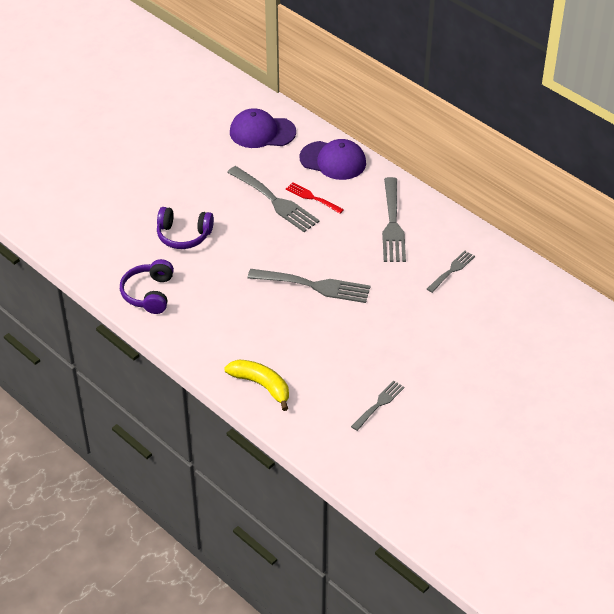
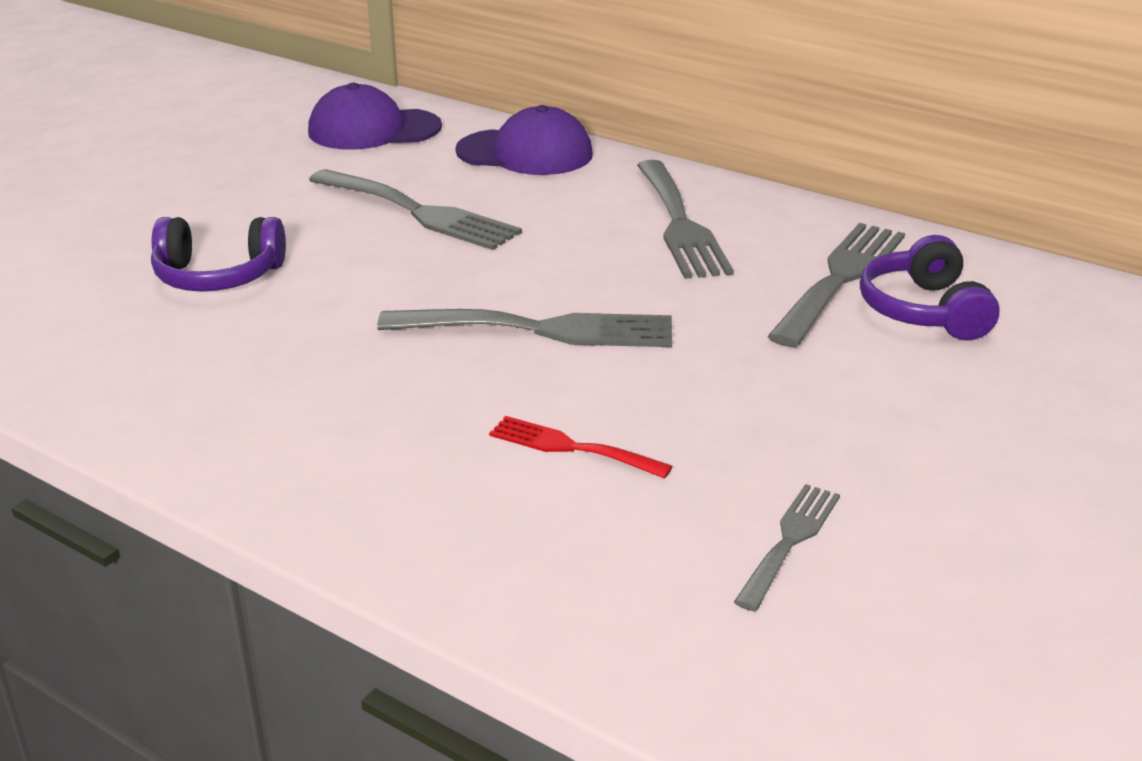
camera: 10 degrees left, 15 degrees down
purple headphones [120,259,174,314] -> purple headphones moved to [860,235,1000,341]
yellow banana [224,359,289,411] -> none
red fork [286,182,344,214] -> red fork moved to [489,416,673,479]
grey fork [427,251,475,293] -> grey fork [767,223,905,347], size x1.77

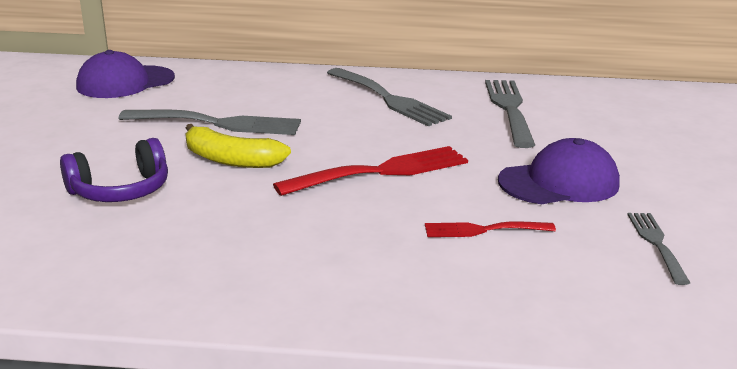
camera: 30 degrees left, 5 degrees down
grey fork [377,309,672,347] -> red fork [273,146,468,196]
purple cap [455,105,593,175] -> purple cap moved to [498,138,620,204]
purple headphones [860,235,1000,341] -> none
none -> yellow banana [185,124,291,168]

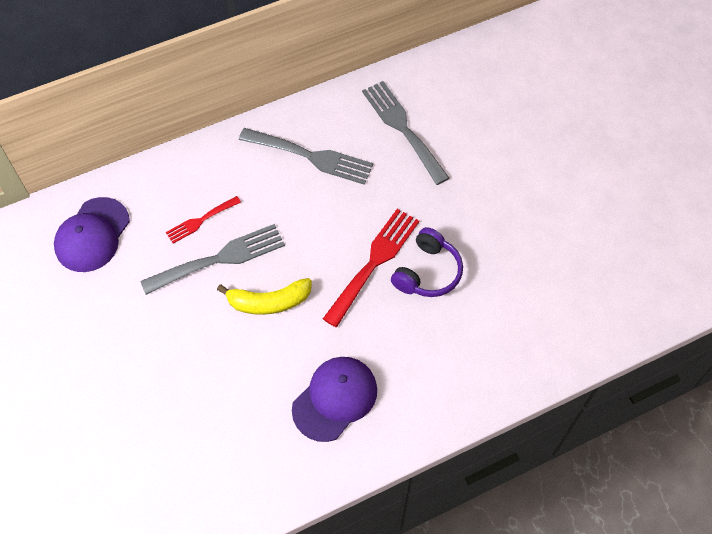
camera: 30 degrees left, 35 degrees up
purple headphones [60,138,168,202] -> purple headphones moved to [391,227,463,297]
red fork [425,221,556,237] -> red fork moved to [166,196,241,244]
purple cap [498,138,620,204] -> purple cap moved to [292,357,377,442]
grey fork [628,213,690,285] -> none

